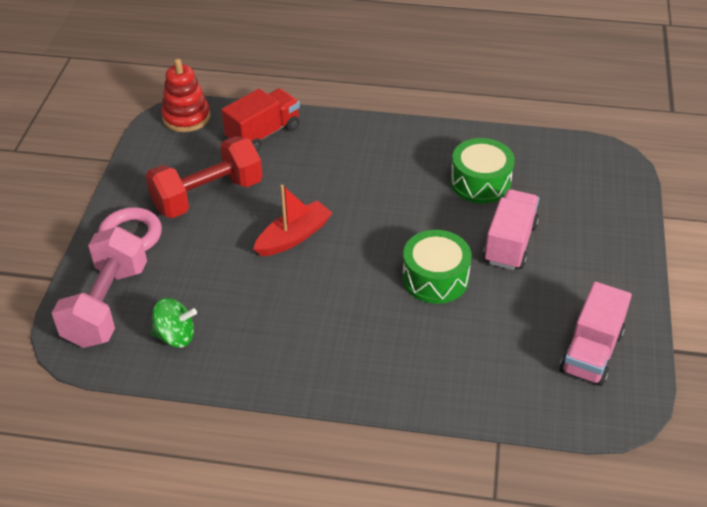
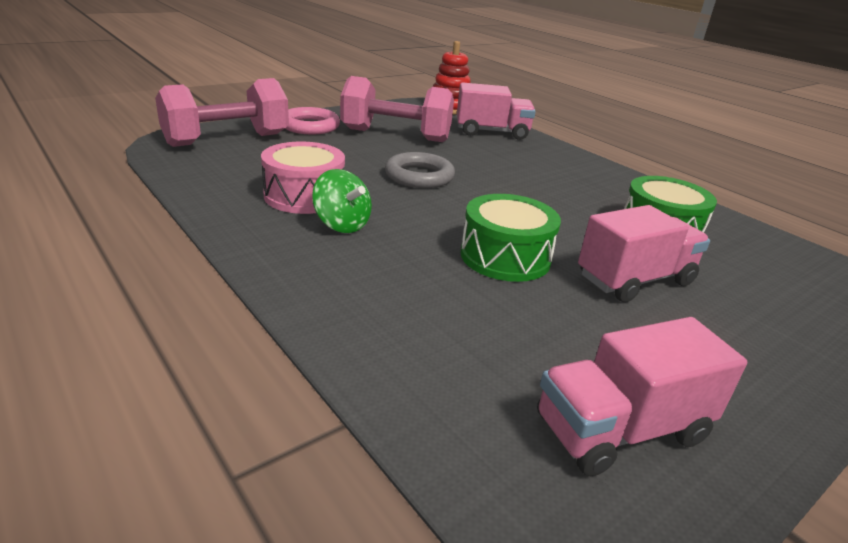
camera: 40 degrees right, 15 degrees down
red dumbbell [146,136,263,218] -> pink dumbbell [340,76,454,142]
green spinning top [151,298,197,348] -> green spinning top moved to [312,169,372,233]
red truck [221,88,300,151] -> pink truck [457,82,536,140]
red boat [253,185,332,256] -> grey ring [385,152,455,188]
none -> pink drum [261,142,345,214]

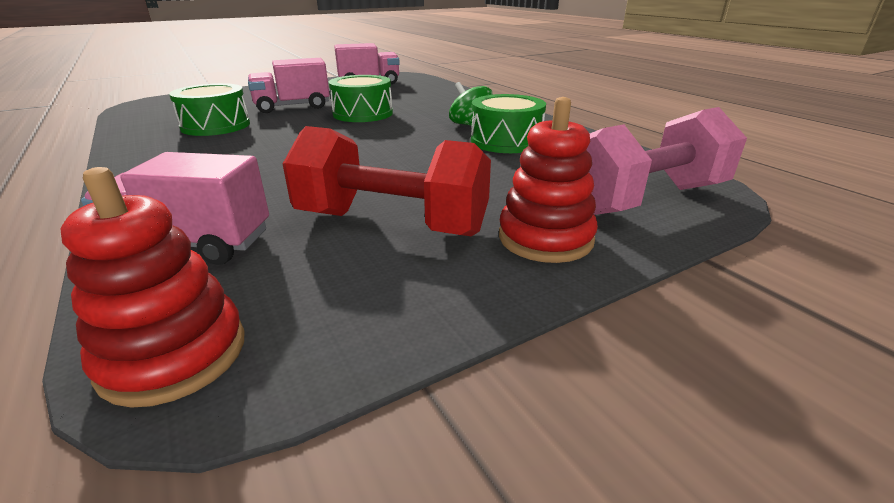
camera: 170 degrees left, 0 degrees up
pink drum [261,142,345,214] -> green drum [471,94,546,153]
pink ring [285,107,340,134] -> red stacking toy [499,97,598,263]
pink dumbbell [340,76,454,142] -> red dumbbell [283,126,491,236]
grey ring [385,152,455,188] -> none

